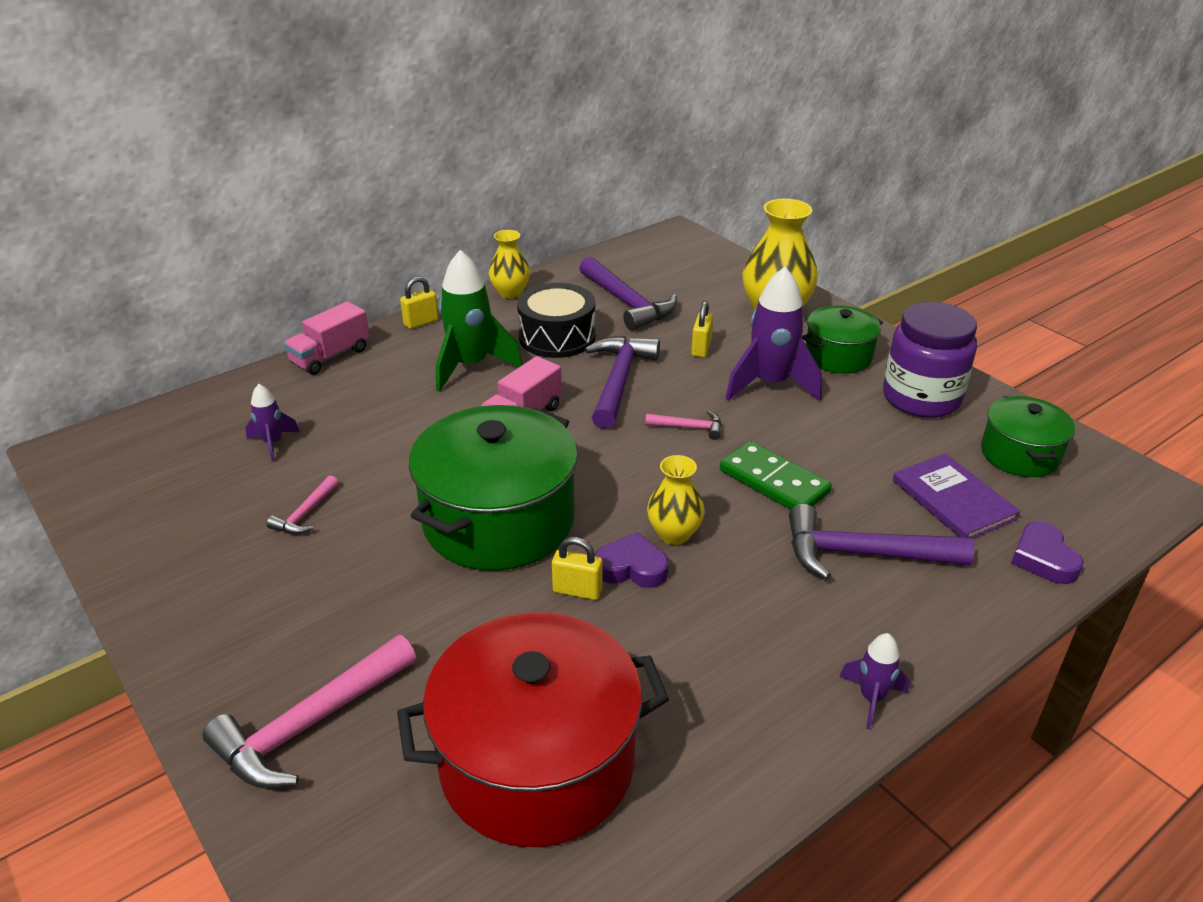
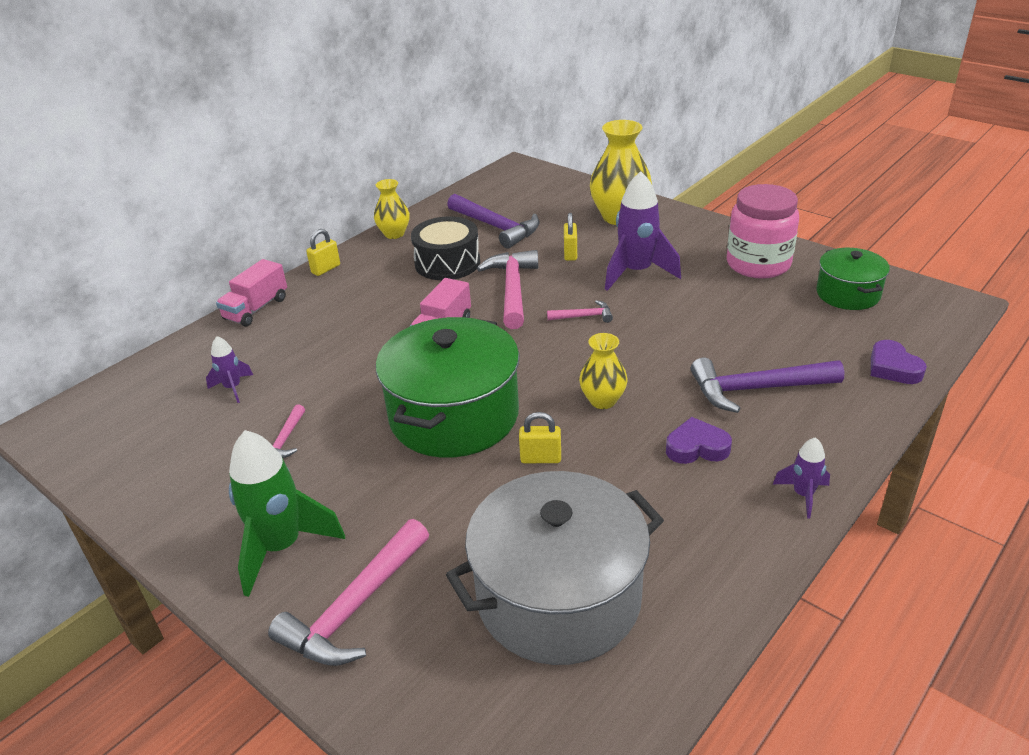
camera: 10 degrees left, 0 degrees up
red pot [397,612,669,847] -> grey pot [446,471,664,665]
green rocket [436,250,523,392] -> green rocket moved to [229,430,345,597]
purple hammer [585,336,660,429] -> pink hammer [477,250,538,329]
purple heart [595,532,669,588] -> purple heart moved to [666,417,732,464]
green domino [720,441,832,510] -> none
green pot [802,306,883,374] -> none
purple jar [883,302,977,418] -> pink jar [727,184,799,279]
purple book [893,453,1020,538] -> none

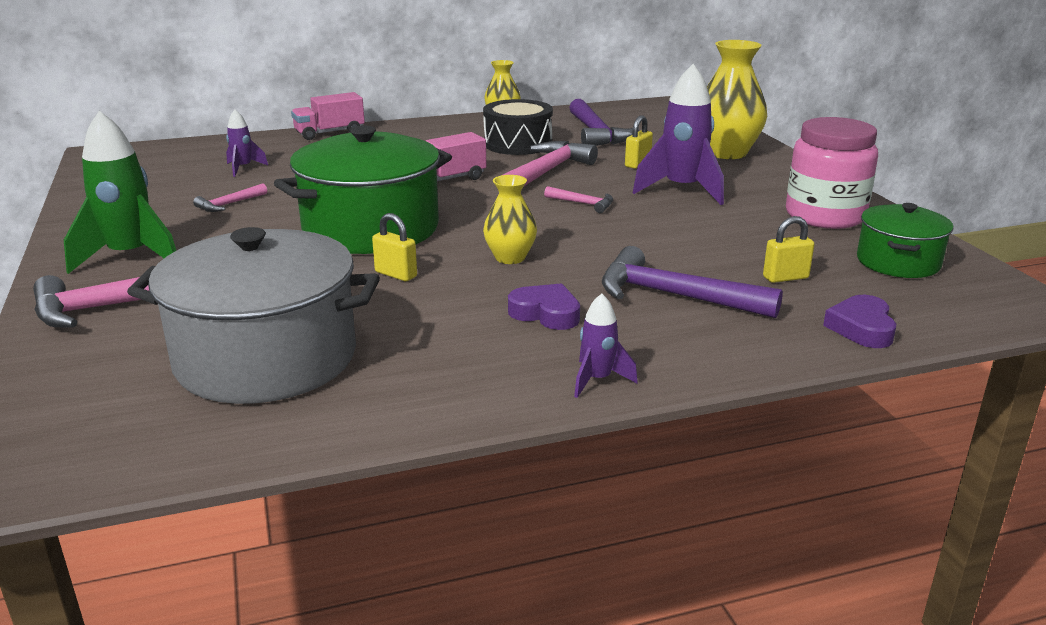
camera: 30 degrees right, 10 degrees down
yellow padlock [306,229,340,276] -> yellow padlock moved to [763,216,815,283]

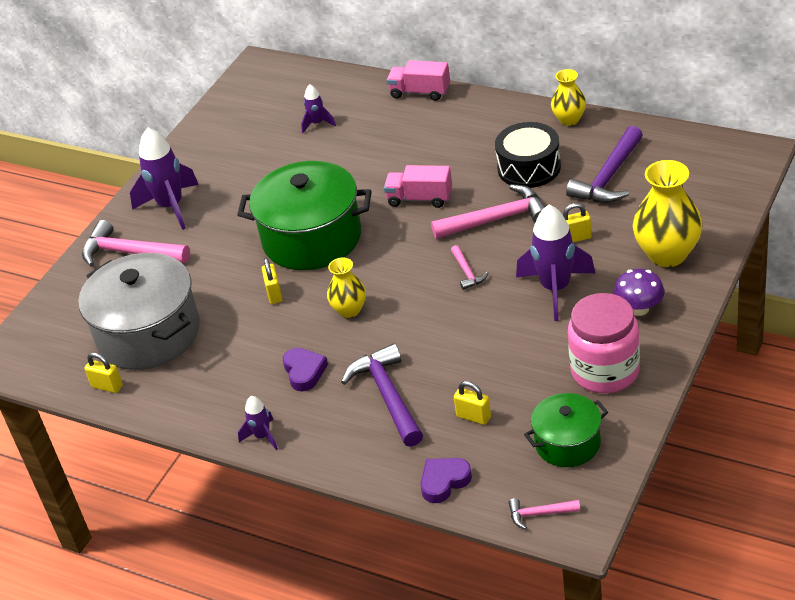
camera: 50 degrees right, 15 degrees up
green rocket [64,111,176,274] -> purple rocket [130,128,199,230]
pink hammer [193,183,267,212] -> pink hammer moved to [509,498,580,530]
none -> yellow padlock [84,352,123,393]
none -> purple mushroom [613,269,664,316]

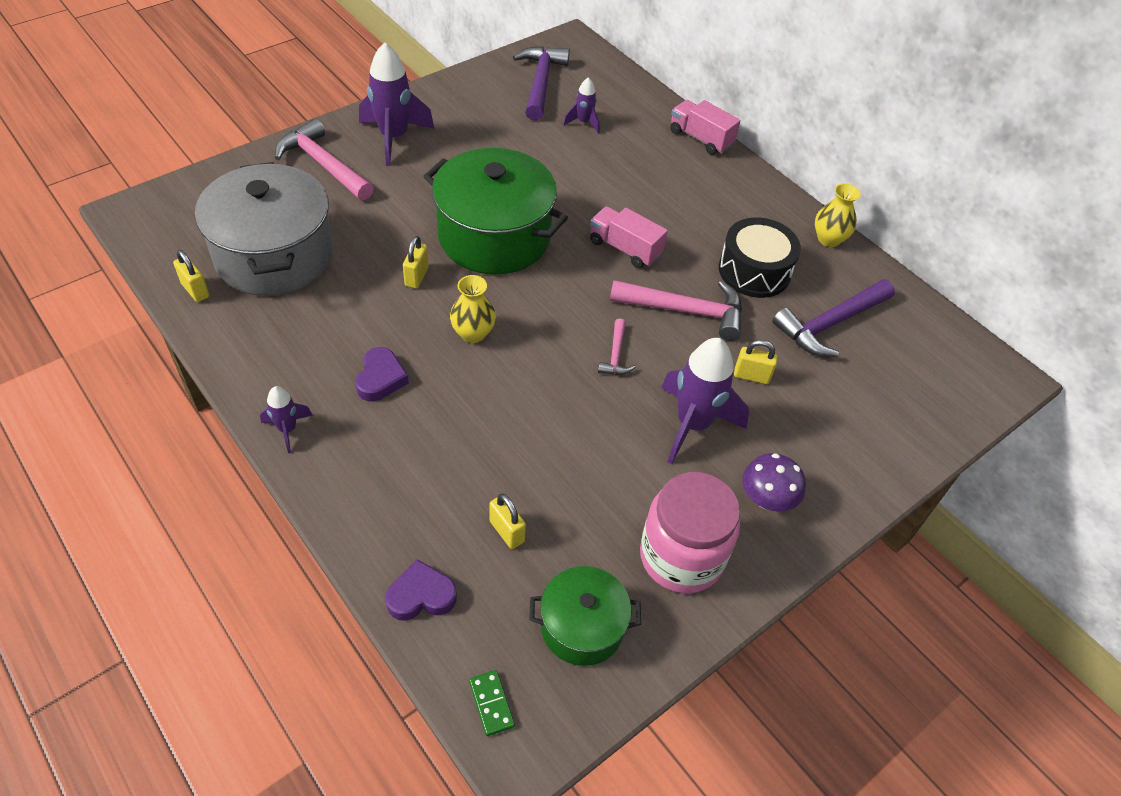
camera: 15 degrees right, 10 degrees up
purple hammer [341,343,423,447] -> purple hammer moved to [513,46,570,121]
pink hammer [509,498,580,530] -> green domino [469,670,515,736]
yellow vase [633,160,703,267] -> none

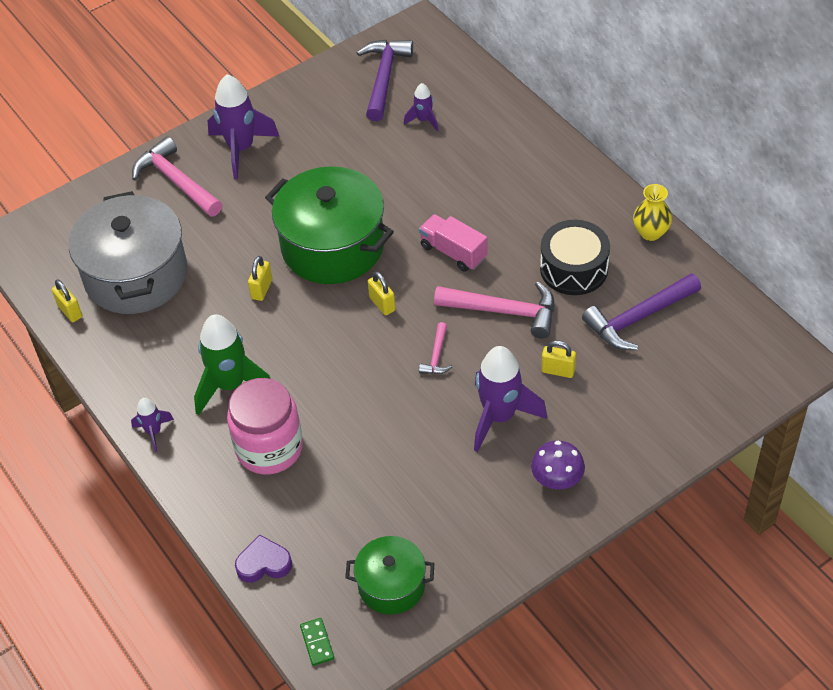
camera: 10 degrees right, 0 degrees up
purple heart [355,347,409,401] -> green rocket [194,314,271,416]
yellow vase [450,275,496,343] -> none
yellow padlock [489,494,526,549] -> yellow padlock moved to [368,271,395,315]
pink jar [640,472,740,593] -> pink jar moved to [227,378,303,474]
pink truck [670,100,740,155] -> none

